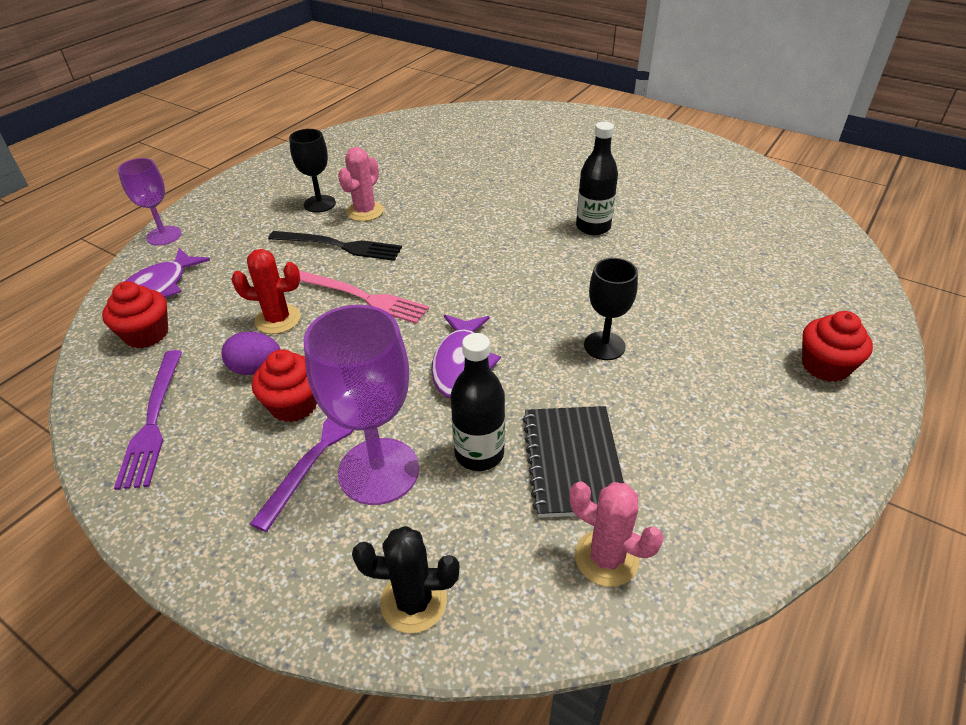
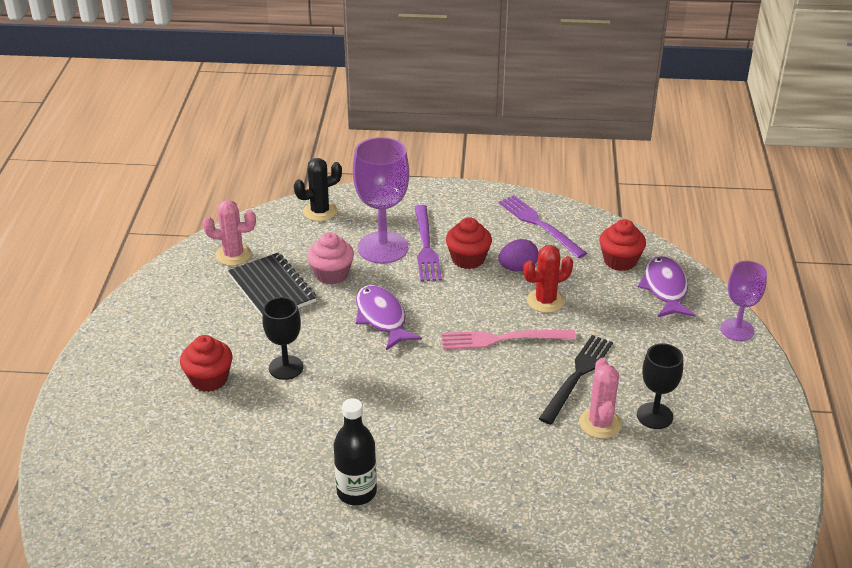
camera: 150 degrees right, 5 degrees down
black fork [268,231,402,261] -> black fork turned 135 degrees clockwise [539,335,613,425]
black bottle [451,333,505,471] -> pink cupcake [307,232,354,285]
red cupcake [802,311,873,382] -> red cupcake moved to [180,335,233,392]

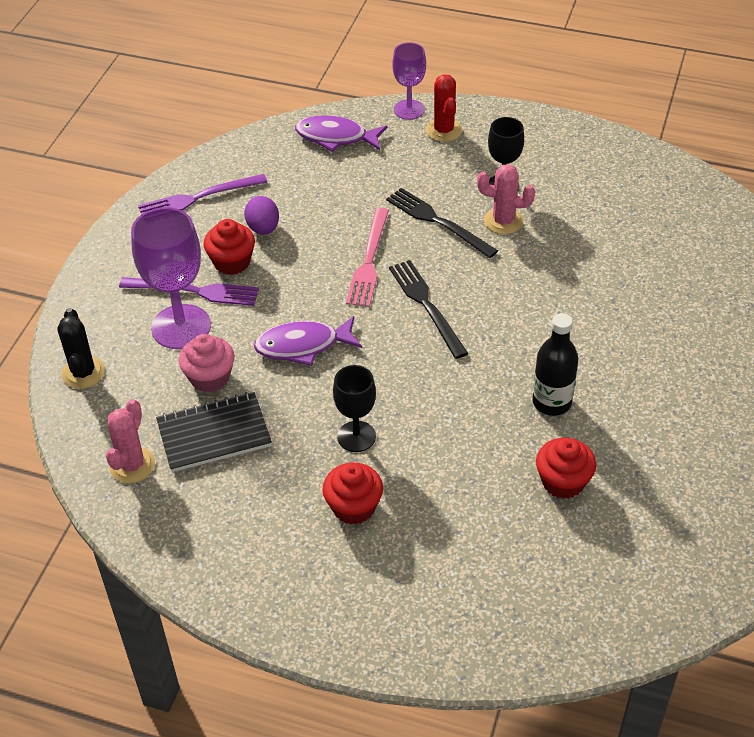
camera: 75 degrees left, 10 degrees up
red cactus [523,245,573,313] -> red cactus moved to [426,74,462,142]
red cupcake [599,219,646,271] -> red cupcake moved to [536,438,596,499]
none -> black fork [389,260,468,359]

